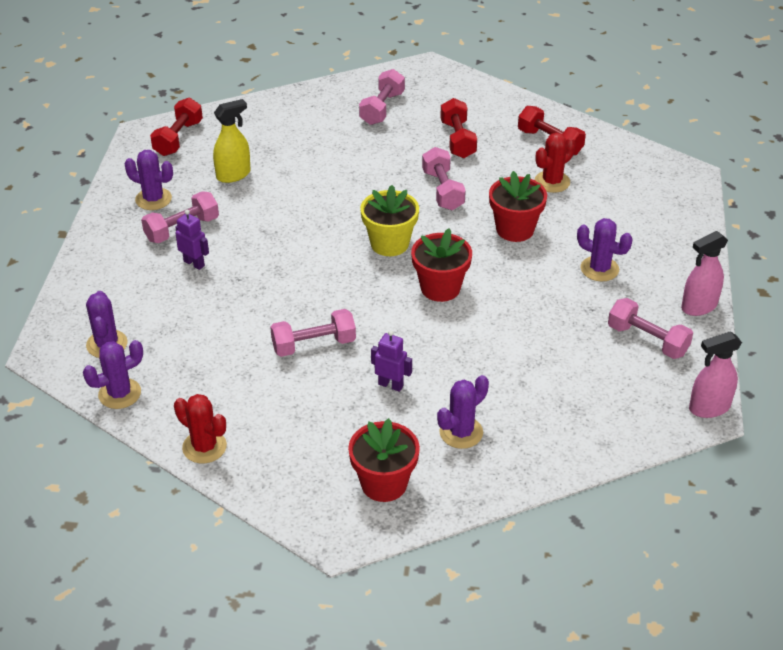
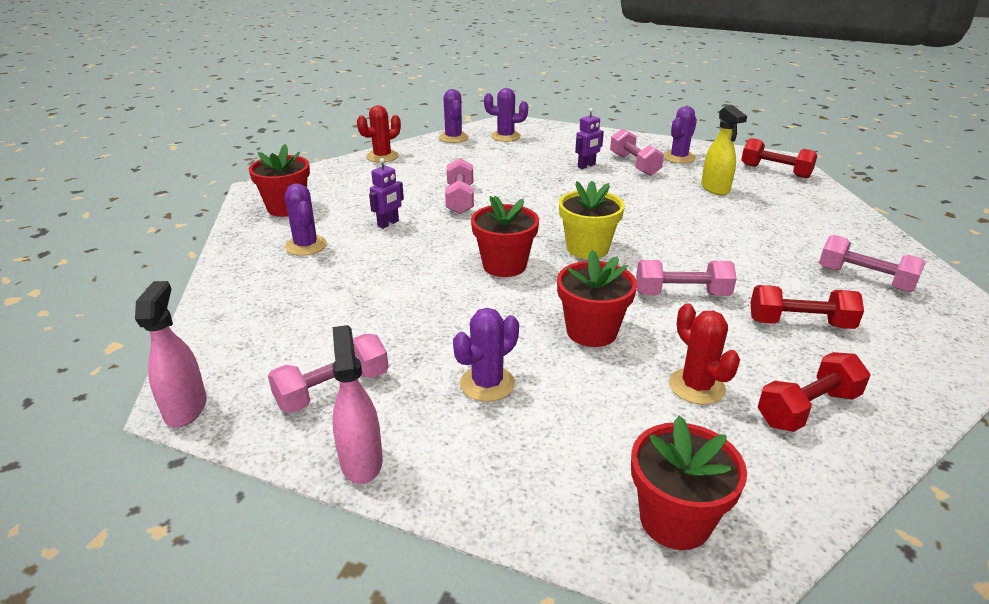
camera: 105 degrees right, 10 degrees down
none -> red flower pot [631,416,747,550]

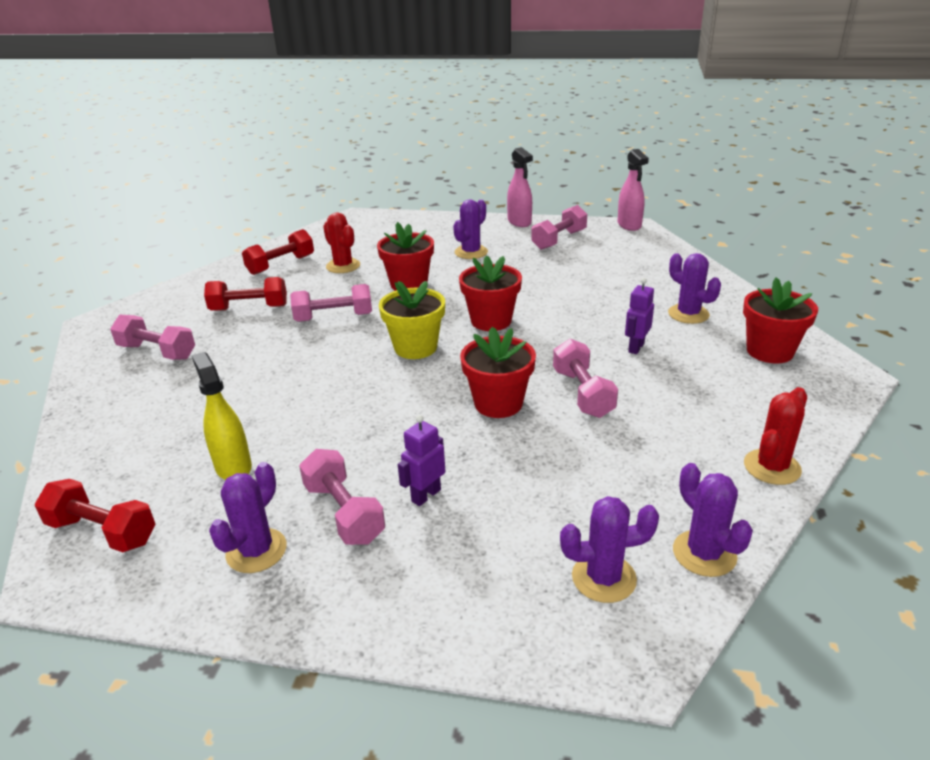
camera: 170 degrees right, 0 degrees up
red flower pot [631,416,747,550] -> red flower pot moved to [460,327,536,418]

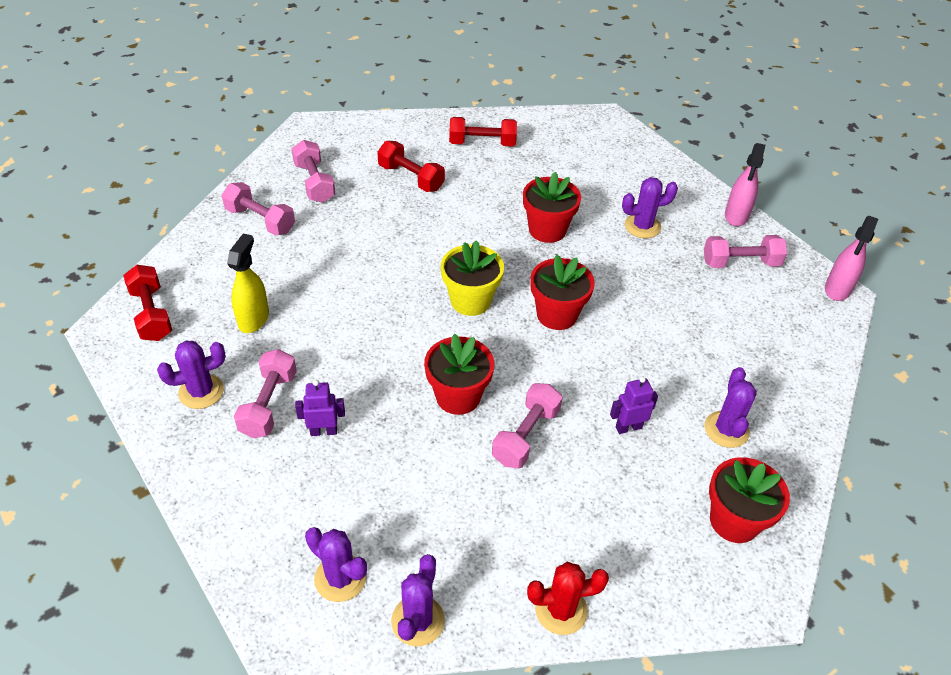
camera: 40 degrees right, 15 degrees up
pink dumbbell [290,284,372,322] -> pink dumbbell moved to [222,182,295,235]
red cactus [323,212,360,273] -> none

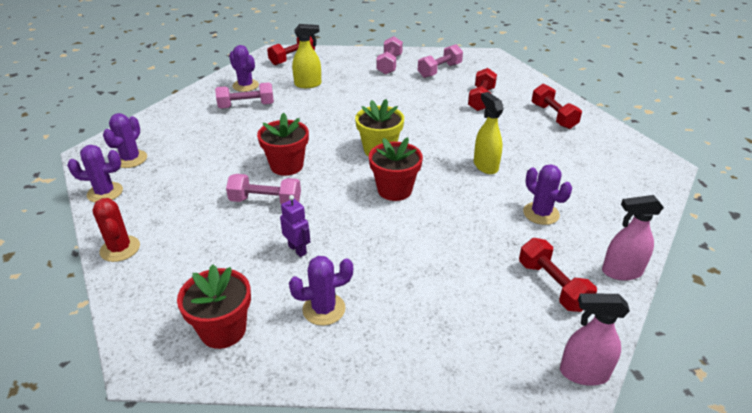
camera: 70 degrees right, 10 degrees down
purple robot [295,380,345,436] -> none
red flower pot [523,172,581,243] -> yellow spray bottle [474,92,504,174]
pink dumbbell [704,235,787,268] -> red dumbbell [519,238,597,312]

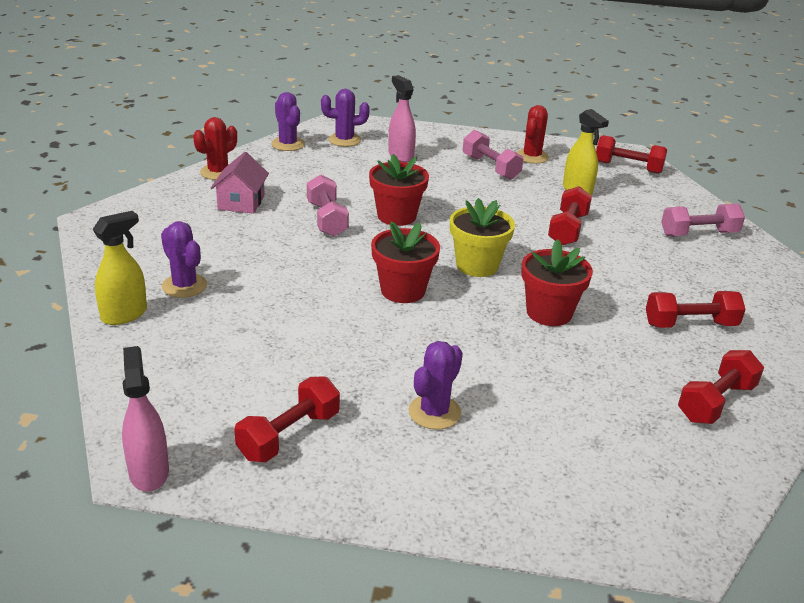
camera: 65 degrees right, 5 degrees down
red flower pot [177,264,251,349] -> red flower pot moved to [521,239,593,326]
purple cactus [229,45,259,92] -> red cactus [516,105,549,164]
purple robot [280,195,310,257] -> none
pink dumbbell [418,44,463,78] -> none
yellow spray bottle [474,92,504,174] -> yellow spray bottle moved to [93,211,147,325]
pink spray bottle [602,195,664,280] -> pink spray bottle moved to [388,75,416,162]
none -> pink house [211,152,269,214]
none -> red dumbbell [548,186,592,245]

